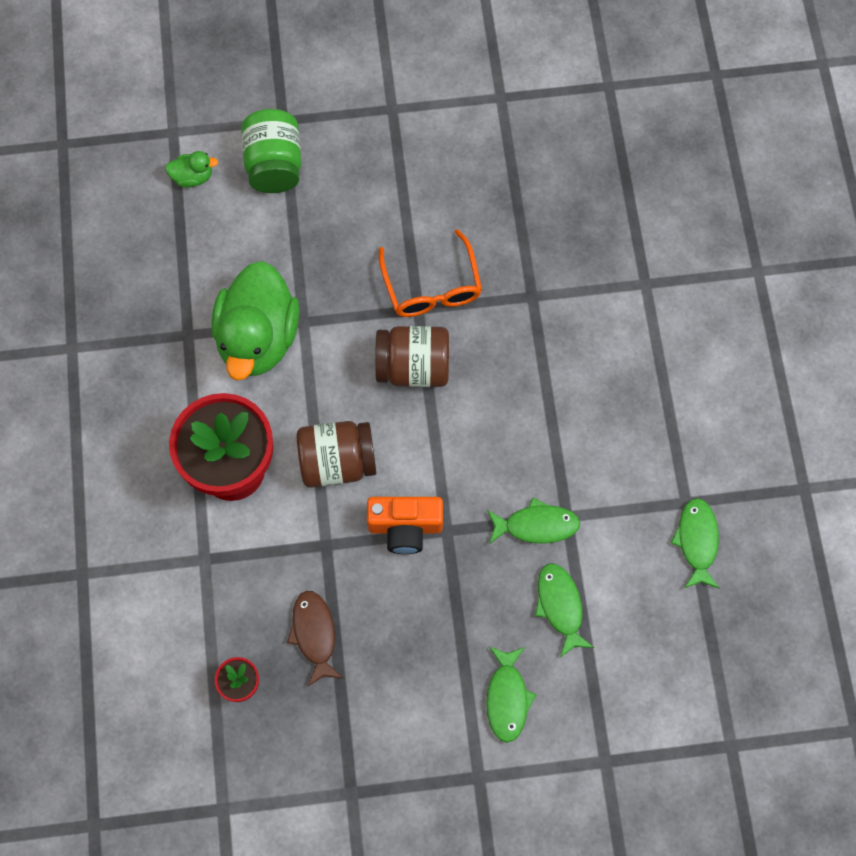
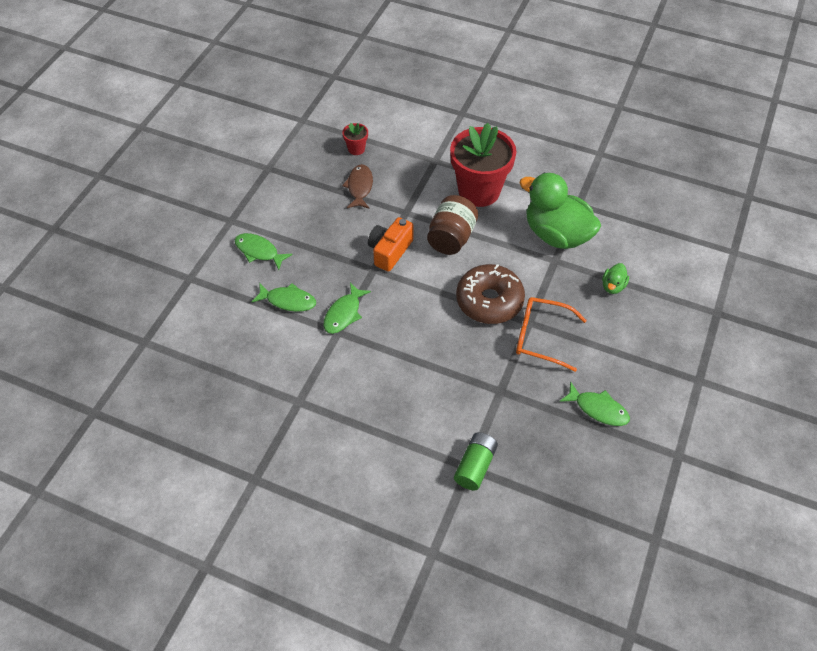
camera: 120 degrees right, 15 degrees down
green duck [165,151,218,188] -> green duck moved to [602,263,629,294]
green jar [241,109,301,193] -> none
brown fish [287,591,343,686] -> brown fish turned 105 degrees counterclockwise [342,164,373,209]
brown jar [375,326,449,387] -> brown donut [456,264,525,324]
green fish [671,498,719,588] -> green fish moved to [560,381,630,426]
none -> green battery [454,432,498,490]

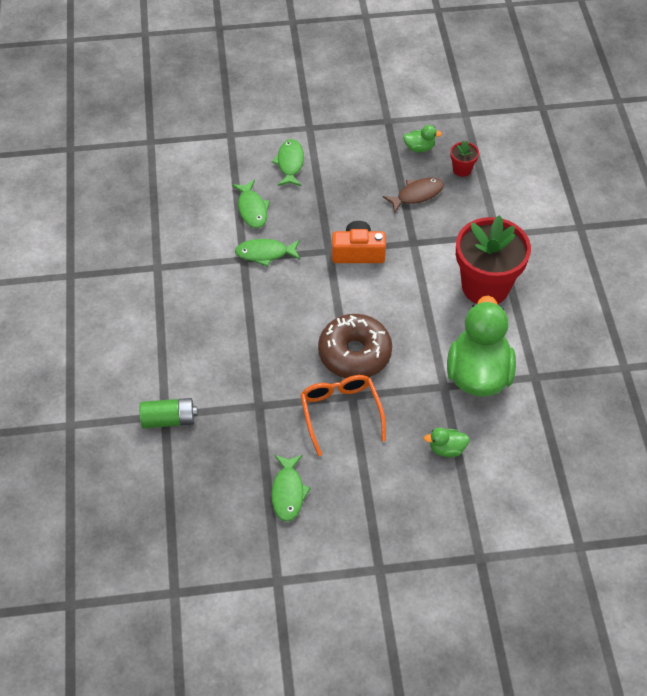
camera: 60 degrees right, 0 degrees up
brown jar [427,195,478,255] -> none
none -> green duck [403,125,442,152]

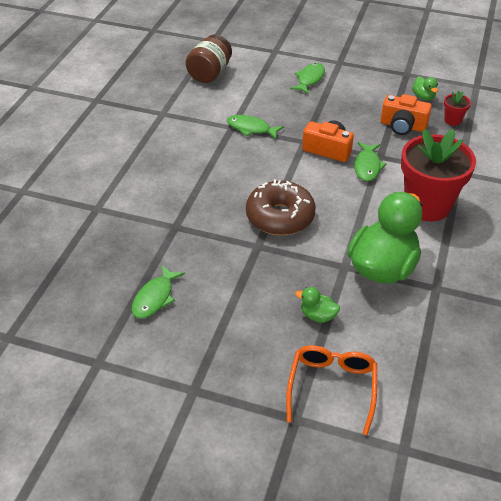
camera: 25 degrees right, 10 degrees down
green battery [140,398,198,428] -> none
green fish [232,180,270,228] -> green fish moved to [354,142,386,181]
orange glasses [300,375,386,456] -> orange glasses moved to [286,345,377,435]
brown fish [383,178,444,213] -> orange camera [381,94,432,135]
green duck [403,125,442,152] -> green duck turned 45 degrees clockwise [412,76,438,101]
none -> brown jar [185,34,232,83]

